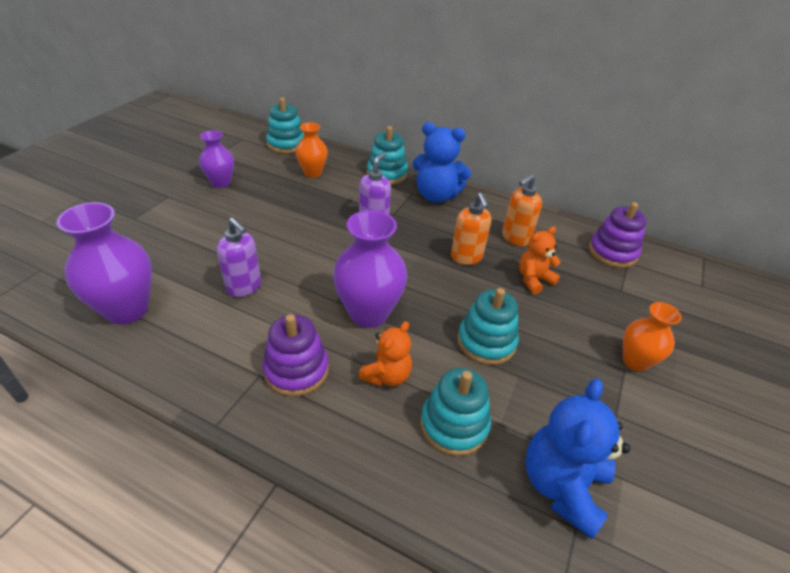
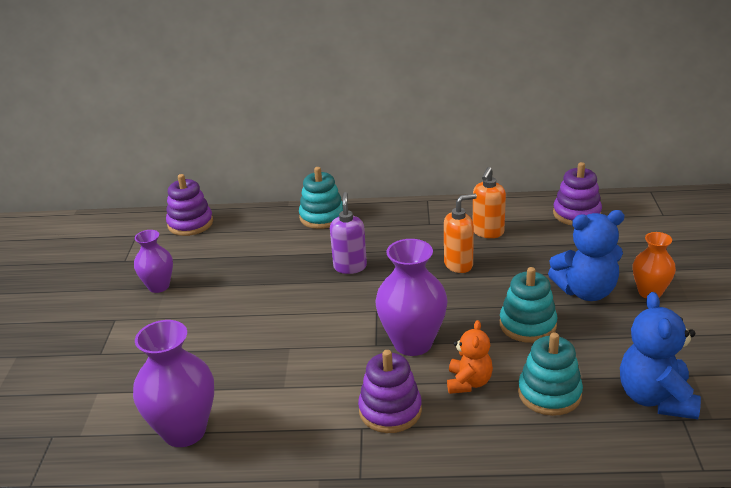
camera: 20 degrees left, 10 degrees down
purple soap dispenser [217,218,261,297] -> none
turquoise stacking toy [266,97,304,153] -> purple stacking toy [166,174,213,236]
orange vase [296,122,328,178] -> none
blue teddy bear [412,122,471,202] -> blue teddy bear moved to [548,210,625,301]
orange soap dispenser [451,193,491,265] -> orange soap dispenser turned 75 degrees counterclockwise [444,194,477,273]
orange teddy bear [519,226,561,294] -> none

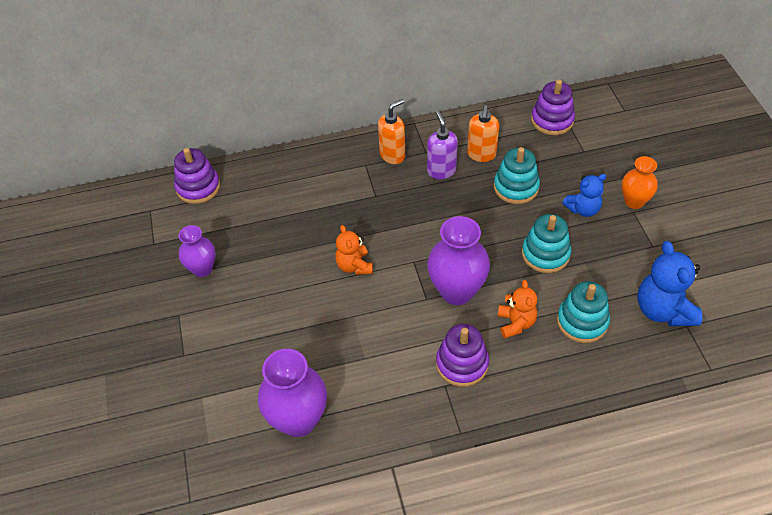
camera: 15 degrees left, 20 degrees up
turquoise stacking toy [299,167,343,229] -> turquoise stacking toy moved to [494,147,540,204]
purple soap dispenser [330,192,367,274] -> purple soap dispenser moved to [427,111,458,179]
orange soap dispenser [444,194,477,273] -> orange soap dispenser moved to [378,99,405,164]
blue teddy bear [548,210,625,301] -> blue teddy bear [562,174,606,217], size x0.62
none -> orange teddy bear [335,225,373,275]

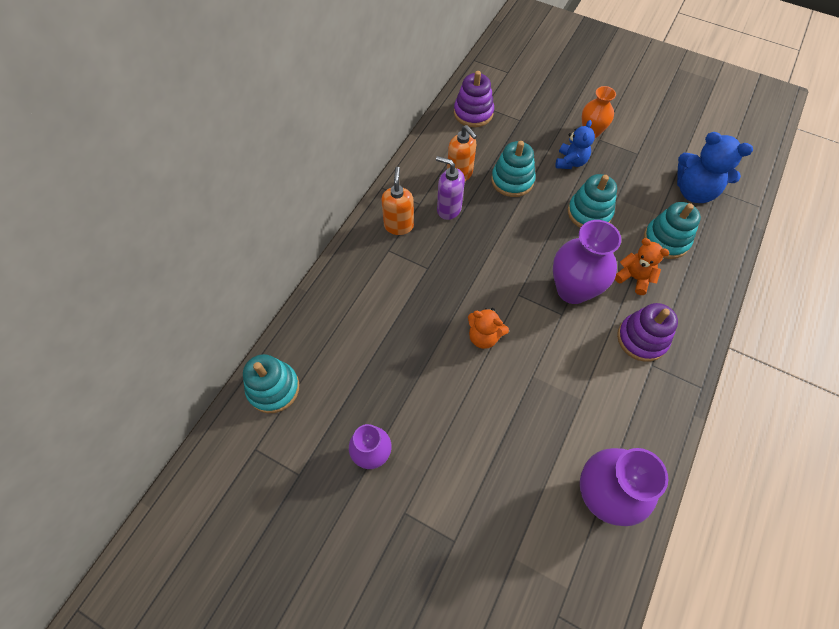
camera: 50 degrees left, 10 degrees up
purple stacking toy [174,148,220,204] -> turquoise stacking toy [243,354,299,413]

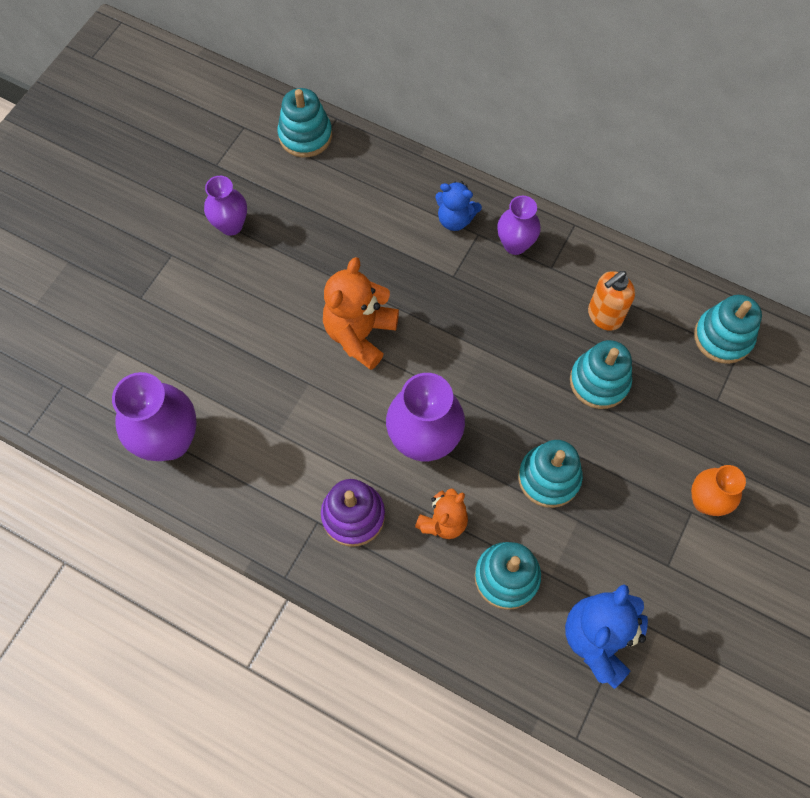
camera: 90 degrees right, 5 degrees up
orange soap dispenser [381,167,414,235] -> purple vase [497,196,541,255]
purple soap dispenser [436,156,465,220] -> none
purple stacking toy [454,71,494,127] -> turquoise stacking toy [694,295,762,364]
orange teddy bear [468,308,509,349] -> orange teddy bear [323,257,399,370], size x1.61
blue teddy bear [556,120,595,169] -> blue teddy bear moved to [435,181,482,231]

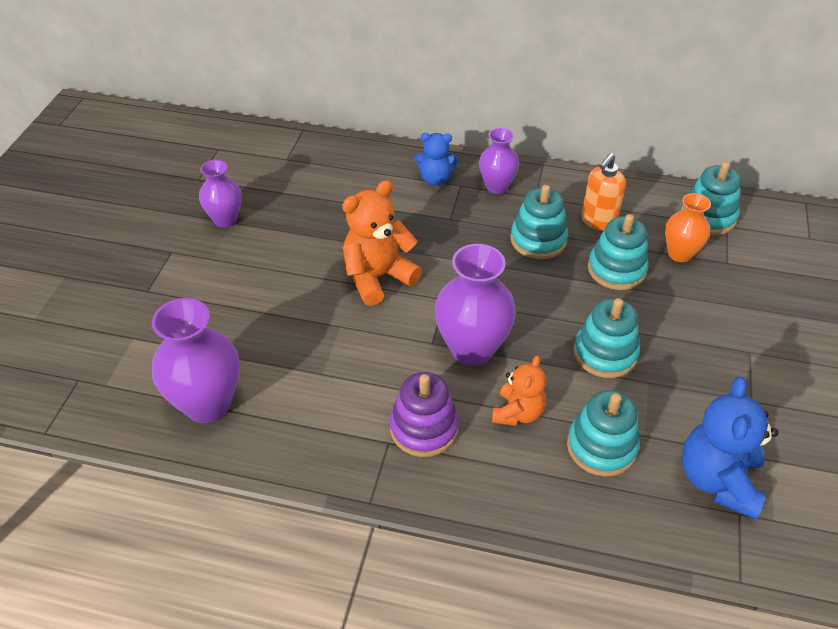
camera: 15 degrees left, 20 degrees down
turquoise stacking toy [278,88,332,157] -> turquoise stacking toy moved to [510,185,568,259]
orange teddy bear [323,257,399,370] -> orange teddy bear turned 45 degrees clockwise [342,180,422,306]
orange vase [691,465,746,516] -> orange vase moved to [665,193,711,262]

